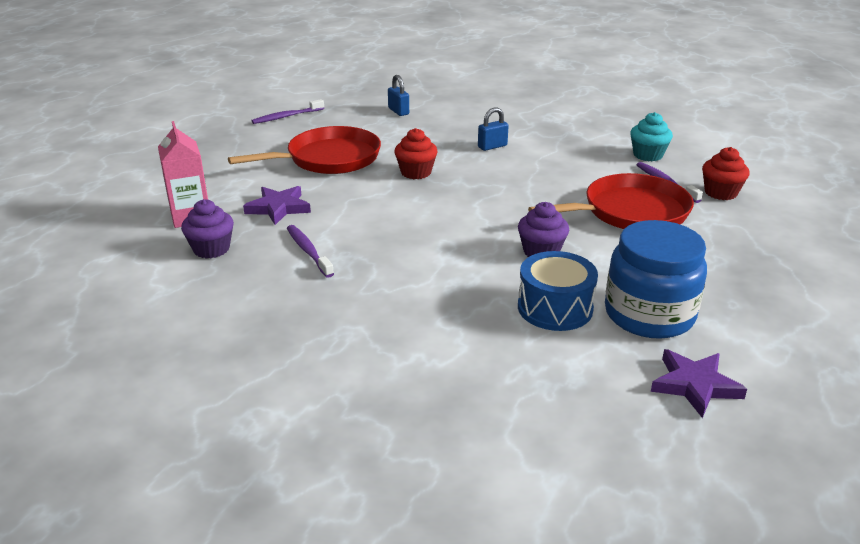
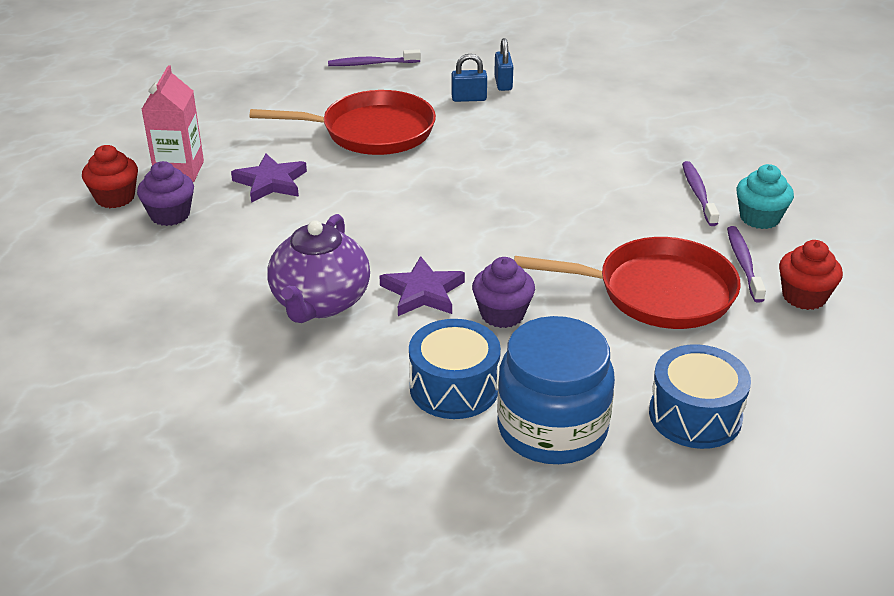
camera: 25 degrees right, 5 degrees up
purple toothbrush [287,225,334,278] -> purple toothbrush moved to [682,161,719,226]
red cupcake [394,128,437,179] -> red cupcake moved to [82,145,138,208]
blue padlock [478,107,508,151] -> blue padlock moved to [452,54,487,102]
purple star [651,349,747,418] -> purple star moved to [380,256,465,316]
none -> purple teapot [268,214,370,323]
none -> blue drum [649,344,751,449]

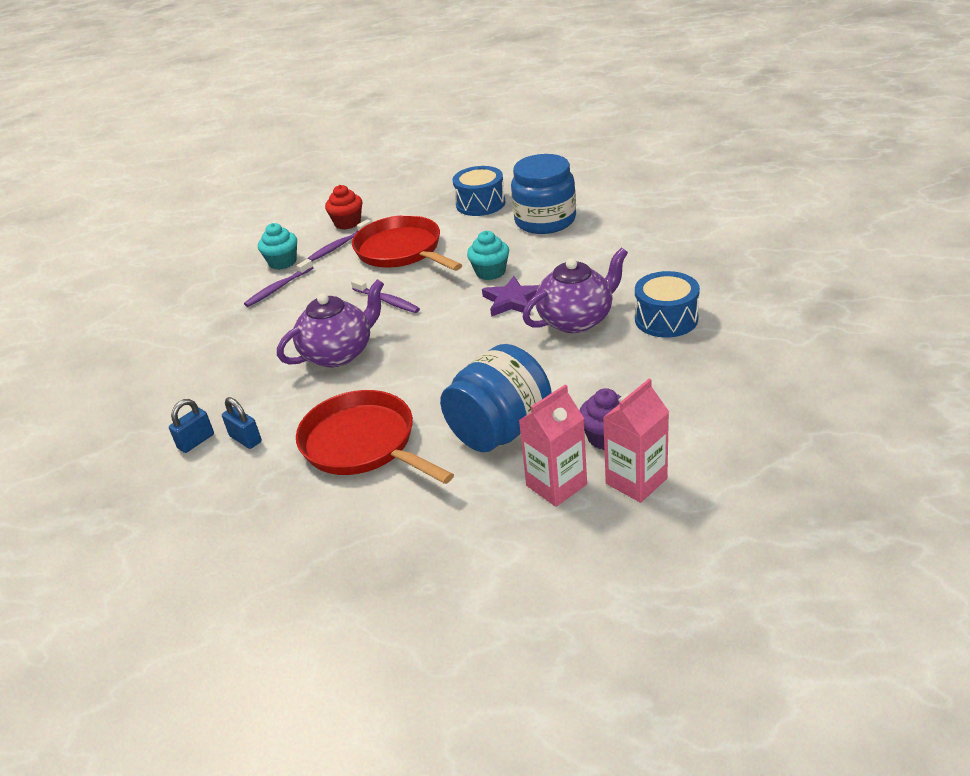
camera: 130 degrees left, 0 degrees up
red cupcake [82,145,138,208] -> pink carton [603,379,669,503]
purple star [231,154,307,203] -> blue jar [440,344,552,452]
purple toothbrush [328,49,421,66] -> purple toothbrush moved to [351,278,420,313]
blue drum [409,319,501,419] -> blue drum moved to [635,271,700,338]
purple cupcake [472,257,535,328] -> turquoise cupcake [467,231,509,280]
none -> purple teapot [277,279,384,367]

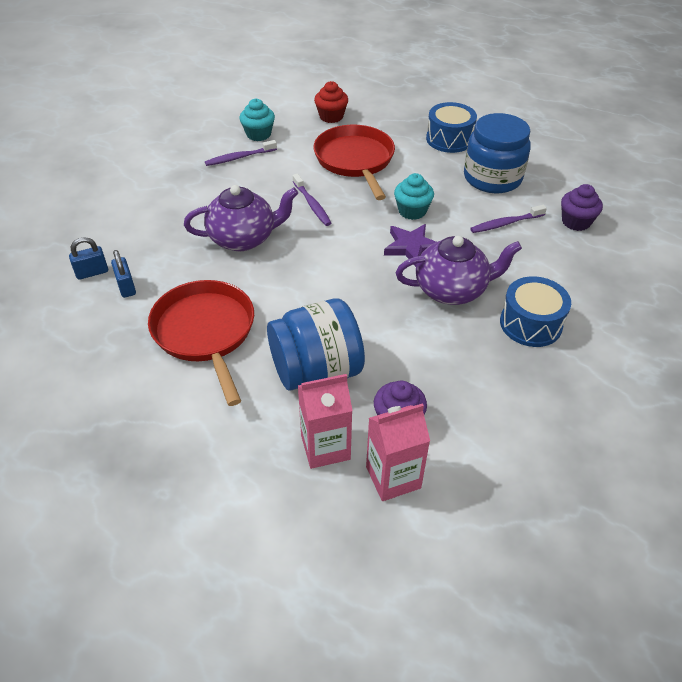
camera: 20 degrees right, 10 degrees up
purple toothbrush [307,219,371,261] -> purple toothbrush moved to [470,205,547,233]
none -> purple cupcake [561,184,603,231]

